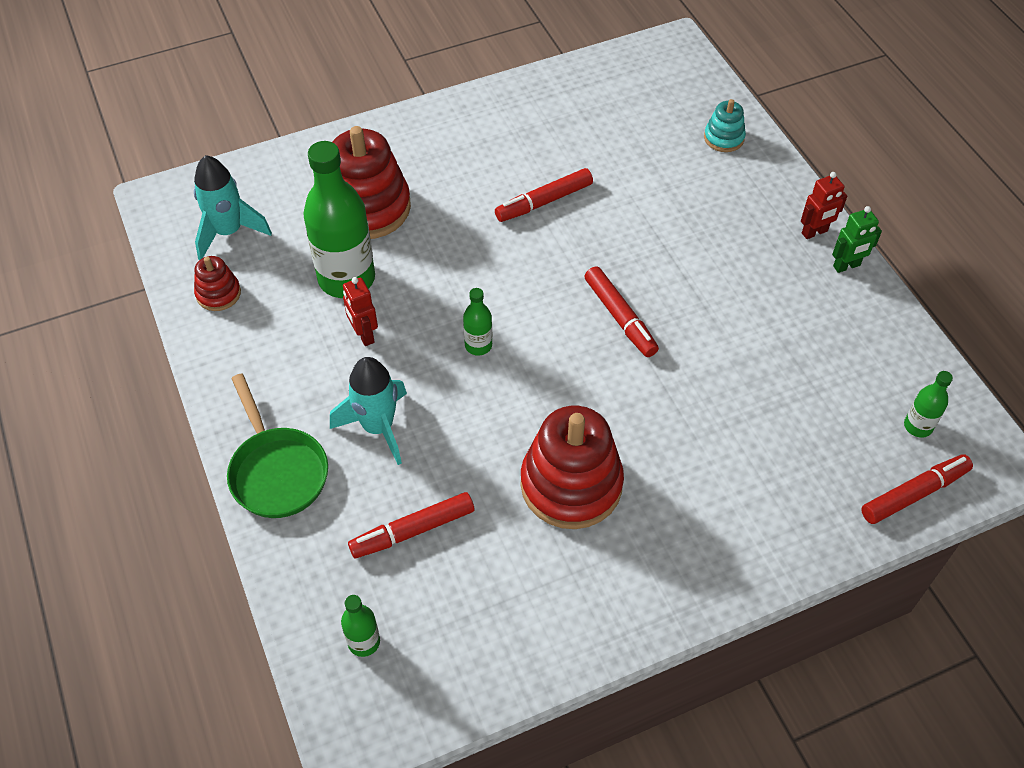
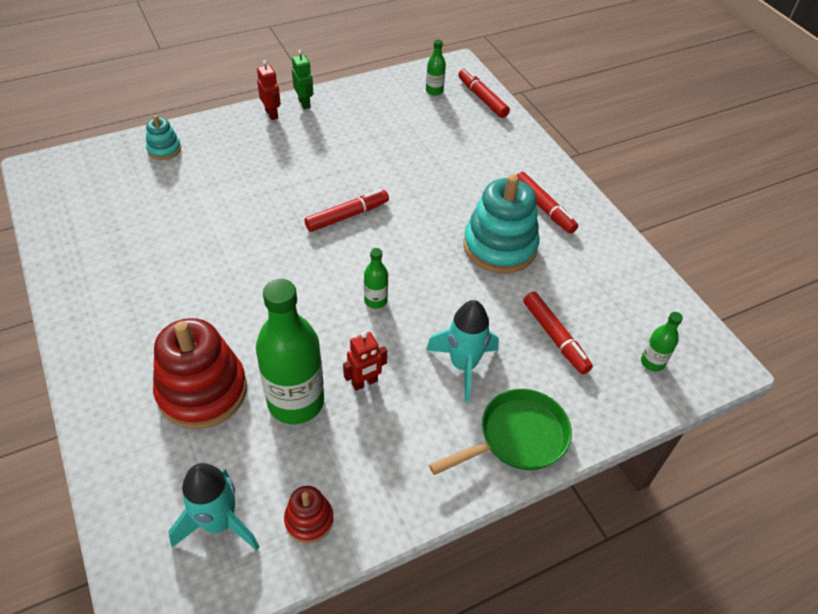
camera: 95 degrees left, 5 degrees down
red marker [495,168,593,222] -> red marker moved to [516,172,578,234]
red stacking toy [520,406,624,529] -> turquoise stacking toy [464,175,540,274]

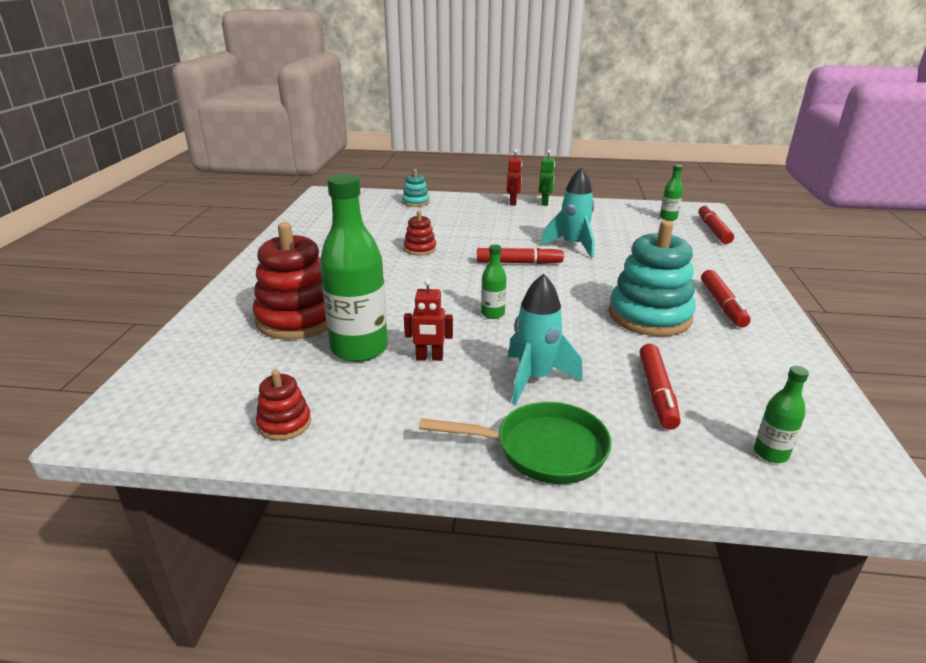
camera: 35 degrees right, 20 degrees down
turquoise rocket [168,463,260,550] -> turquoise rocket moved to [541,167,594,258]
none -> red stacking toy [404,211,436,255]

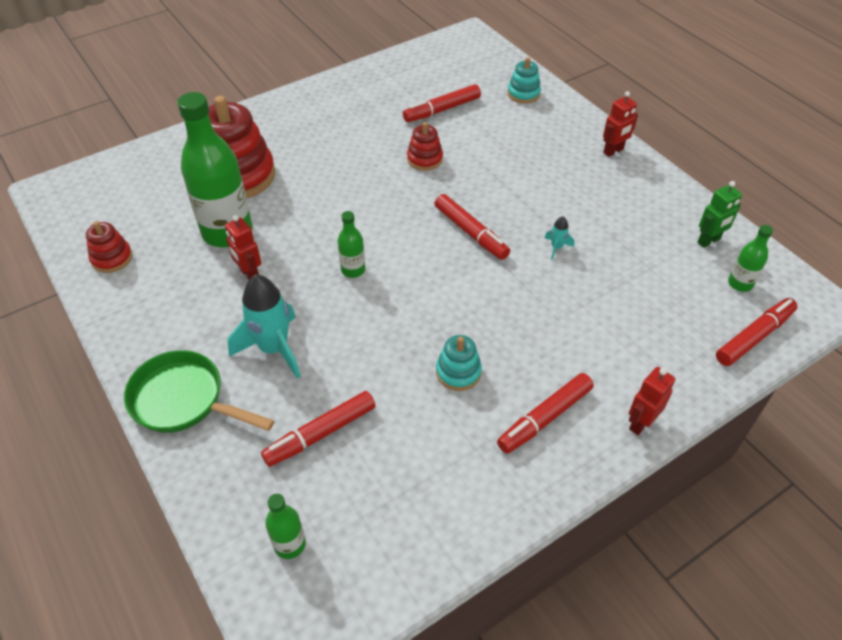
camera: 50 degrees right, 20 degrees up
green pan [419,402,612,484] -> green pan turned 150 degrees clockwise [124,350,274,433]
green robot [539,150,555,206] -> green robot moved to [697,181,742,248]
turquoise rocket [541,167,594,258] -> turquoise rocket [545,216,574,260], size x0.44
turquoise stacking toy [609,220,696,336] -> turquoise stacking toy [436,335,482,391], size x0.49
none -> red marker [403,84,481,122]
none -> red robot [629,367,675,435]

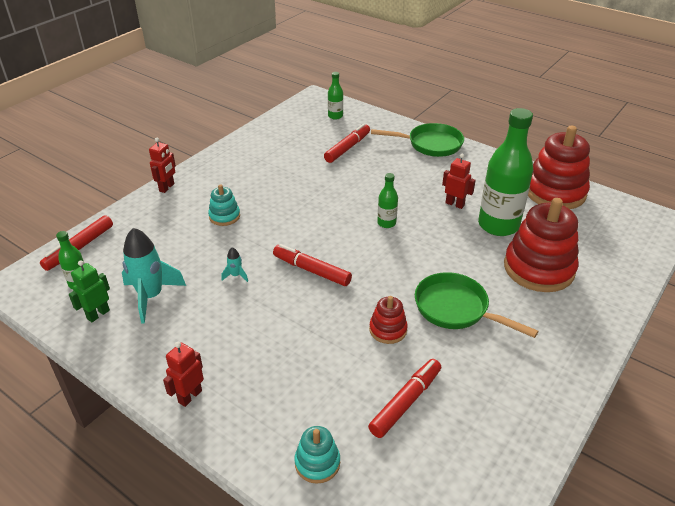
camera: 160 degrees right, 10 degrees down
red stacking toy [86,221,132,273] -> red stacking toy [528,126,590,209], size x2.04
turquoise rocket [228,275,301,379] -> turquoise rocket moved to [122,228,186,323]
turquoise stacking toy [436,335,482,391] -> turquoise stacking toy moved to [208,184,240,226]
red marker [497,373,594,454] -> none
none -> green pan [415,272,539,338]

